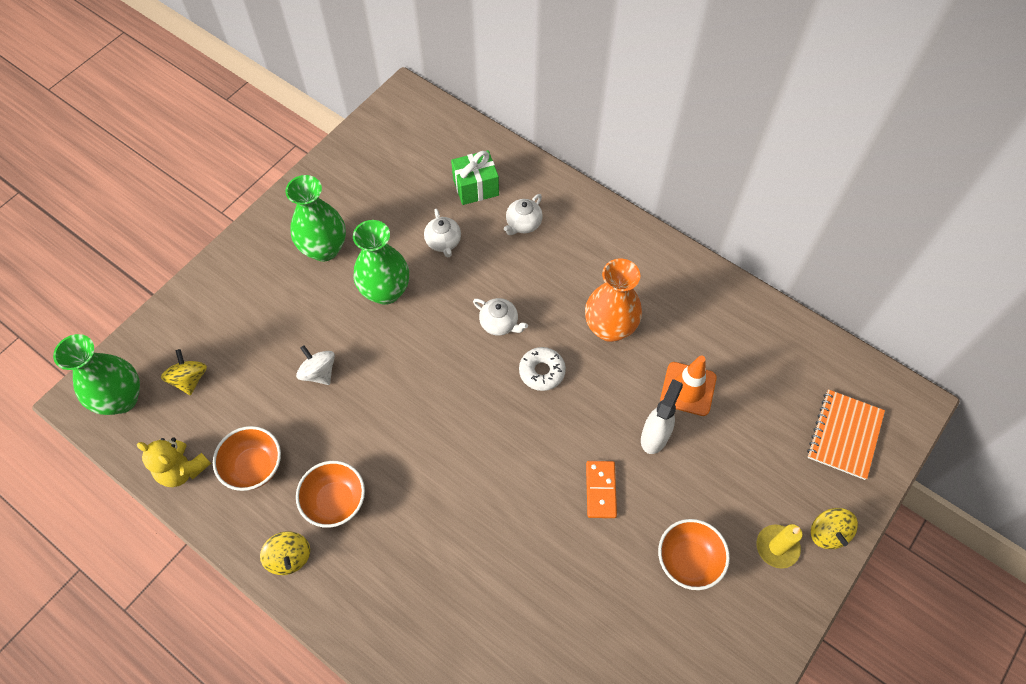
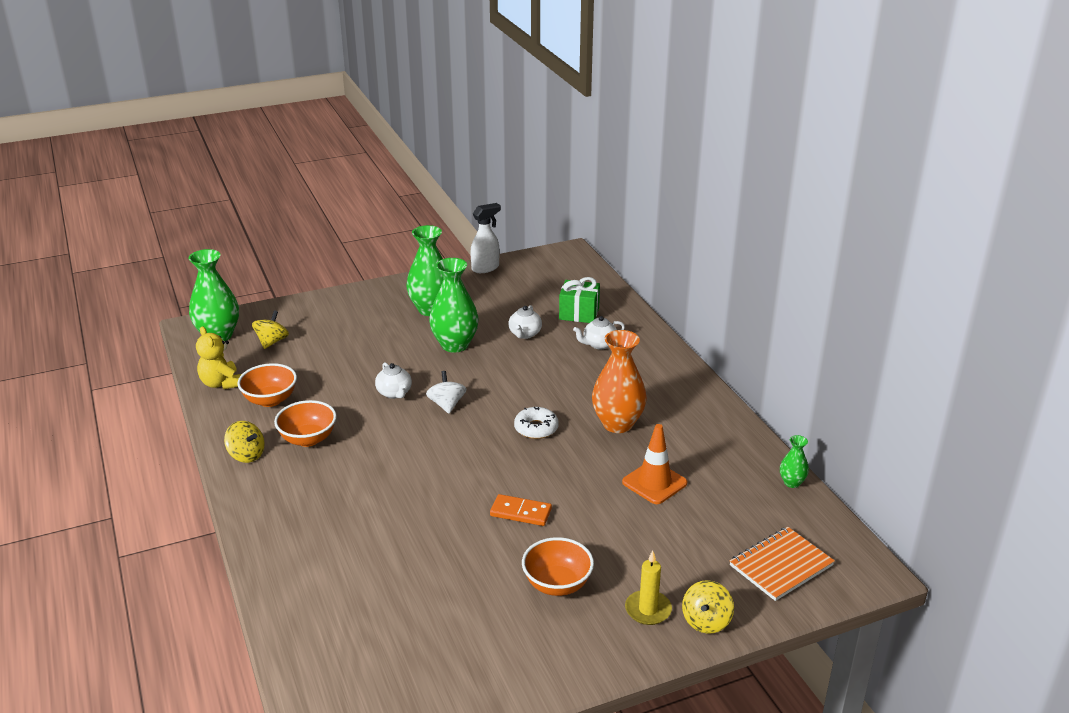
camera: 30 degrees right, 30 degrees down
yellow spinning top [260,531,310,575] -> yellow spinning top turned 60 degrees counterclockwise [224,421,265,463]
white spinning top [296,345,335,385] -> white spinning top moved to [426,371,466,414]
white teapot [473,298,528,336] -> white teapot moved to [375,362,412,399]
orange domino [586,461,617,518] -> orange domino turned 75 degrees clockwise [490,494,552,526]
white spray bottle [641,379,683,454] -> white spray bottle moved to [470,203,501,273]
none -> green vase [780,435,809,488]

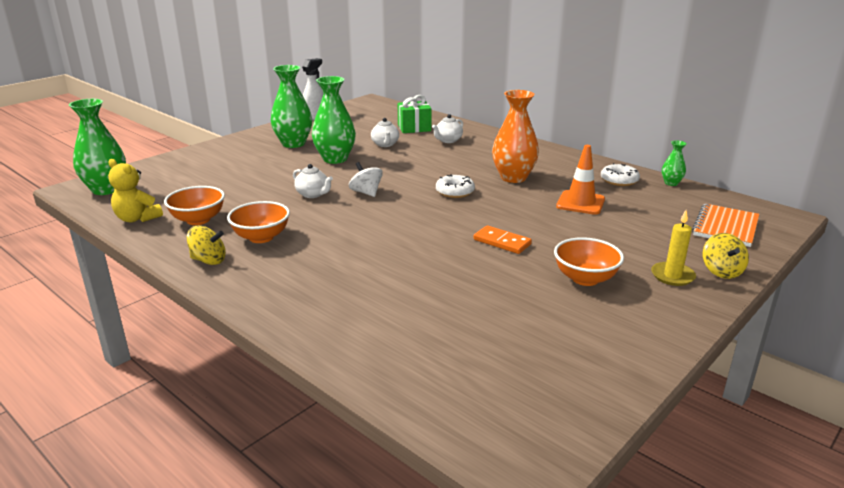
camera: 25 degrees left, 5 degrees down
yellow spinning top [252,310,289,349] -> none
orange domino [490,494,552,526] -> orange domino turned 45 degrees clockwise [474,225,532,254]
none -> white donut [601,163,640,186]

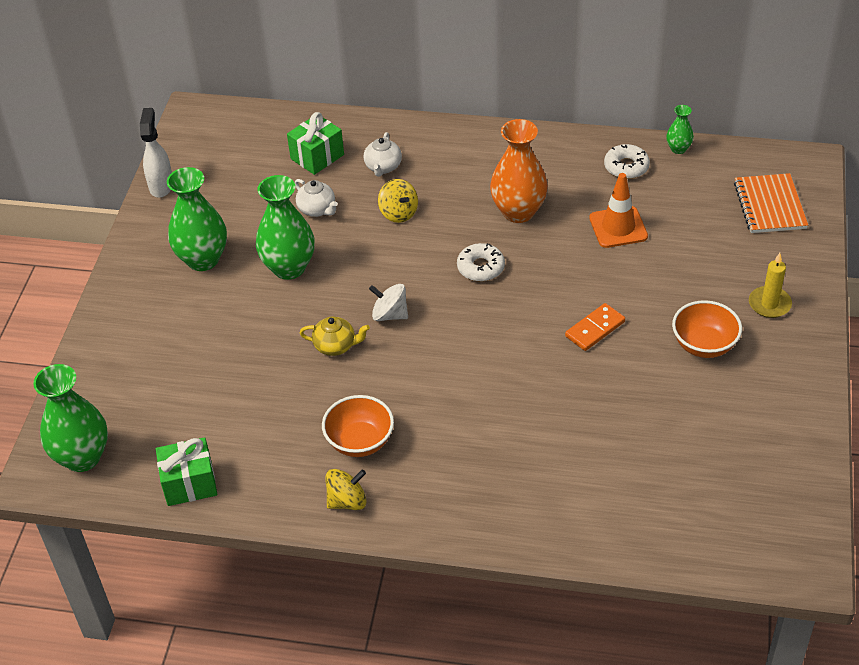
camera: 30 degrees left, 20 degrees up
yellow teddy bear [108,159,163,222] -> green gift [156,437,217,506]
orange bowl [164,186,225,225] -> none
white teapot [293,164,333,198] -> yellow teapot [300,316,370,356]
orange domino [474,225,532,254] -> orange domino turned 45 degrees counterclockwise [565,303,625,351]
yellow spinning top [703,233,749,279] -> yellow spinning top moved to [378,179,418,223]

